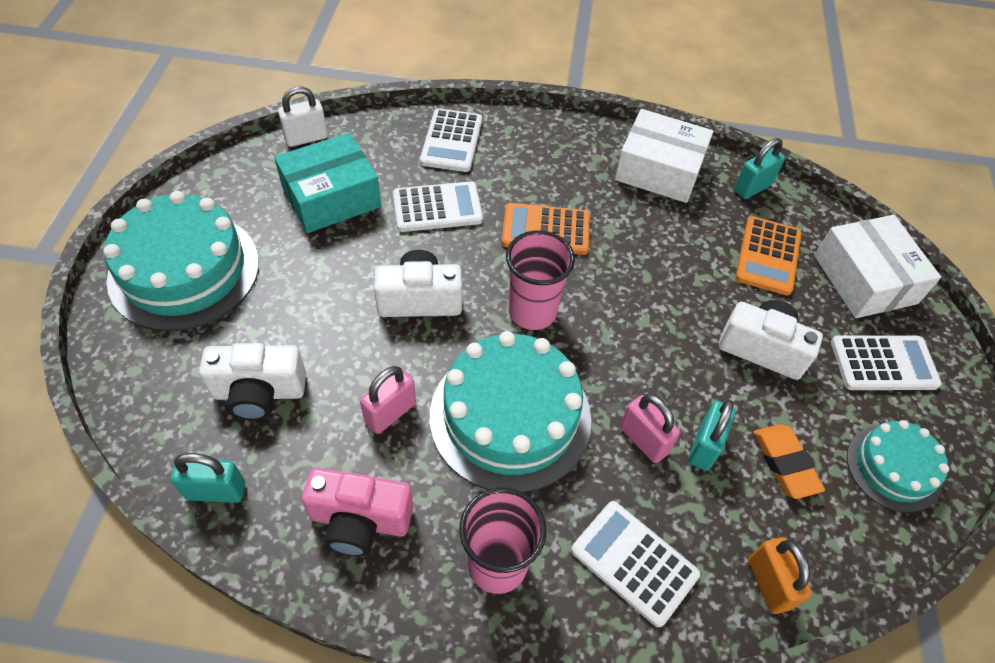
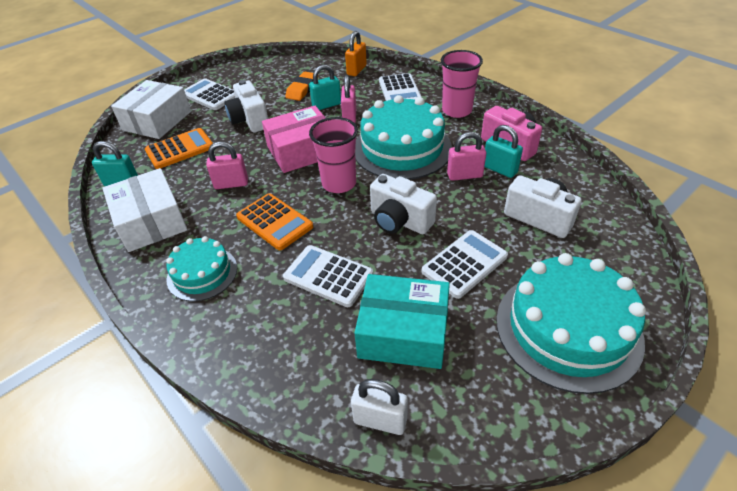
camera: 135 degrees left, 10 degrees down
turquoise padlock [171,453,245,503] -> turquoise padlock moved to [485,125,523,178]
white calculator [420,108,482,172] -> white calculator moved to [422,230,508,299]
turquoise cake [847,420,949,513] -> turquoise cake moved to [166,236,237,301]
none -> pink padlock [206,141,248,189]
none -> pink box [262,106,326,173]

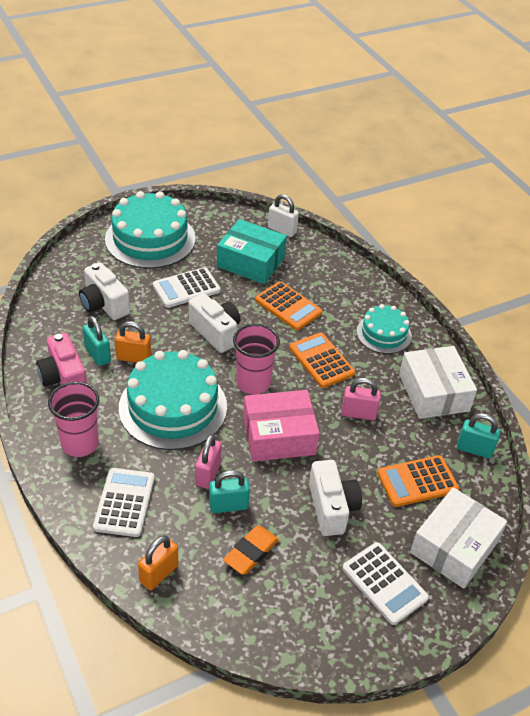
camera: 170 degrees left, 0 degrees up
white calculator [283,245,373,307] -> orange calculator [255,281,322,330]
pink padlock [447,132,486,181] -> orange padlock [115,321,151,363]

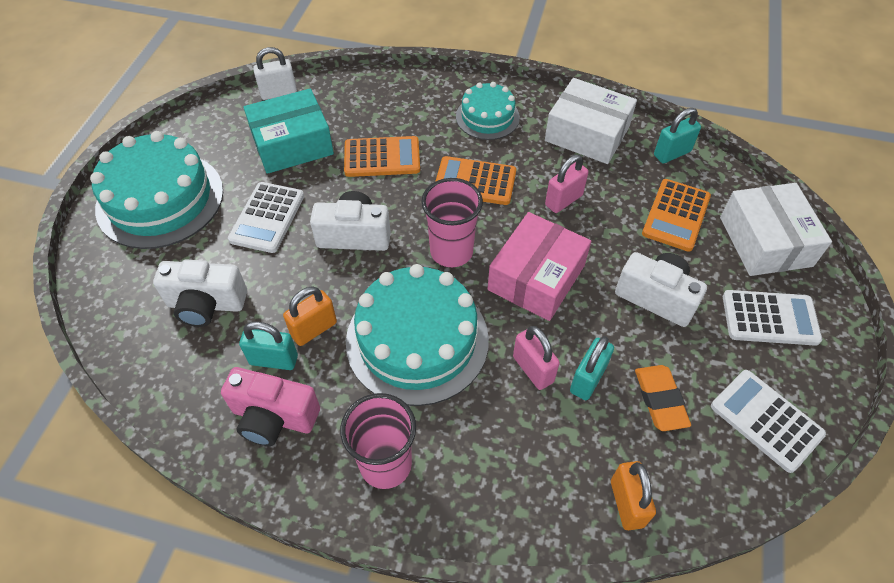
camera: 45 degrees left, 10 degrees up
white calculator [93,468,155,537] -> white calculator moved to [711,370,826,473]

